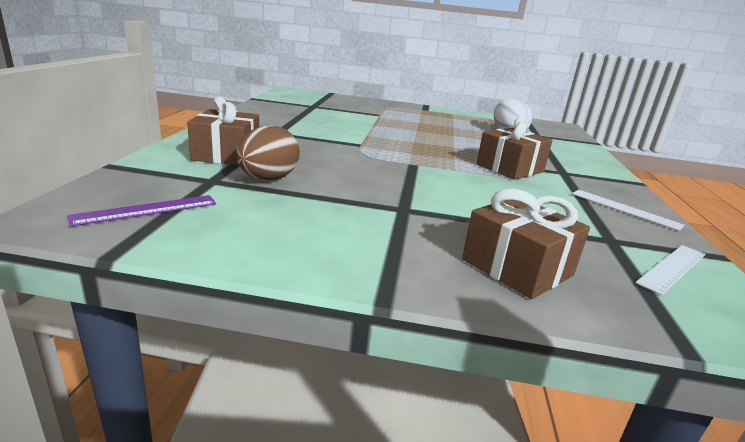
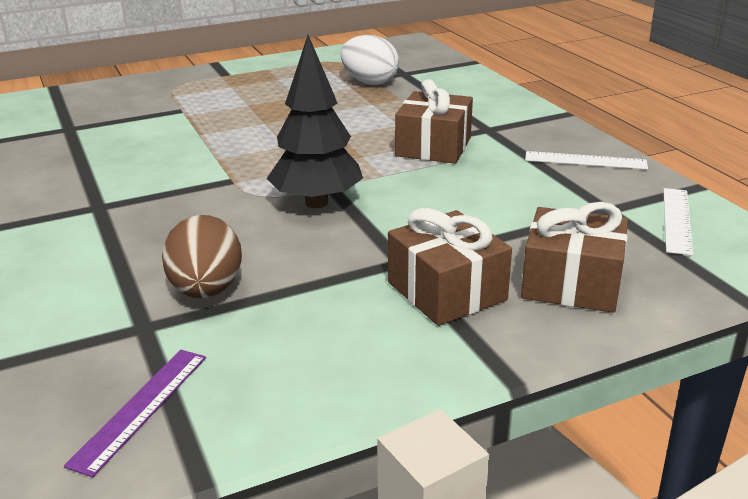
camera: 30 degrees left, 5 degrees up
brown gift [187,97,259,165] -> brown gift moved to [388,208,512,326]
none -> black tree [266,35,363,208]

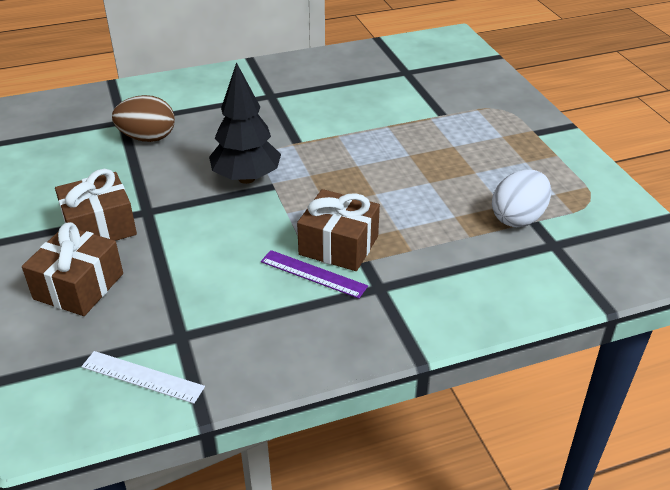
camera: 95 degrees right, 10 degrees up
purple ruler [64,350,206,477] -> purple ruler moved to [261,250,368,299]
white ruler [525,151,648,170] -> none

